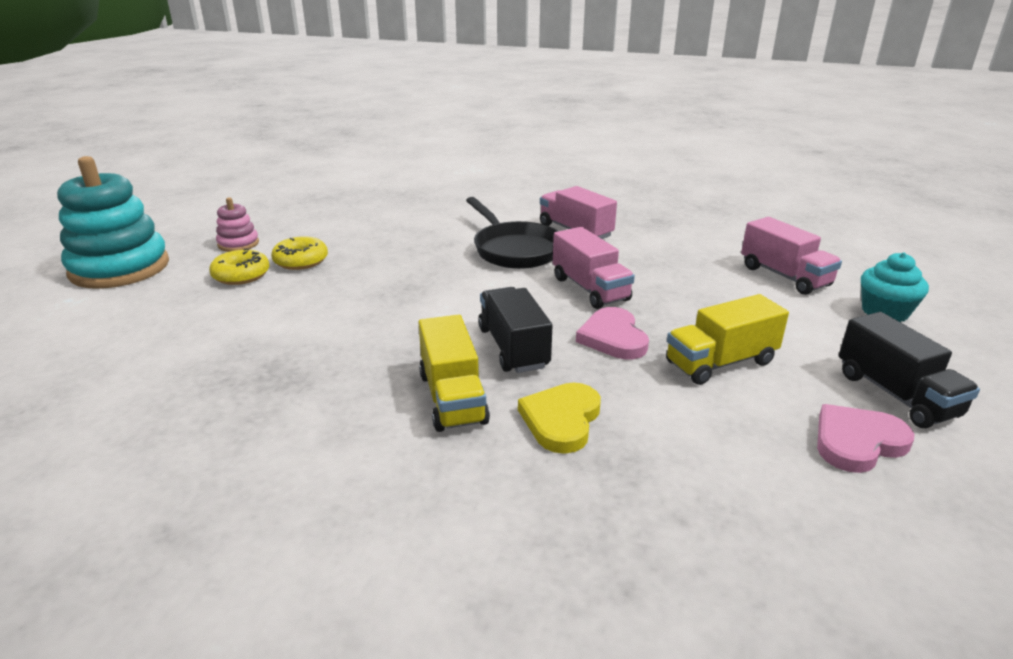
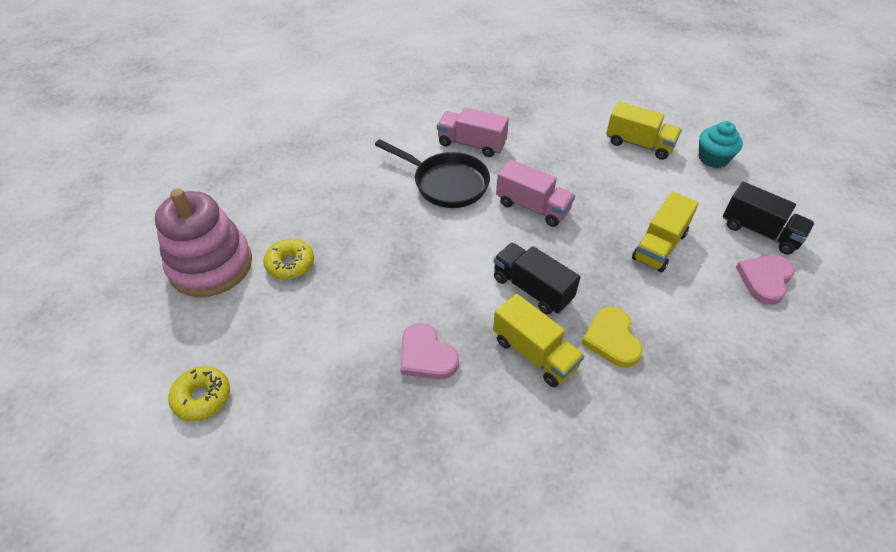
camera: 30 degrees left, 20 degrees up
turquoise stacking toy [57,156,169,289] -> none
yellow donut [209,249,270,285] -> yellow donut moved to [168,366,230,421]
pink stacking toy [216,197,259,252] -> pink stacking toy [155,188,252,297], size x2.17
pink heart [576,307,649,359] -> pink heart moved to [400,323,459,379]
pink truck [741,217,842,295] -> yellow truck [606,102,682,160]

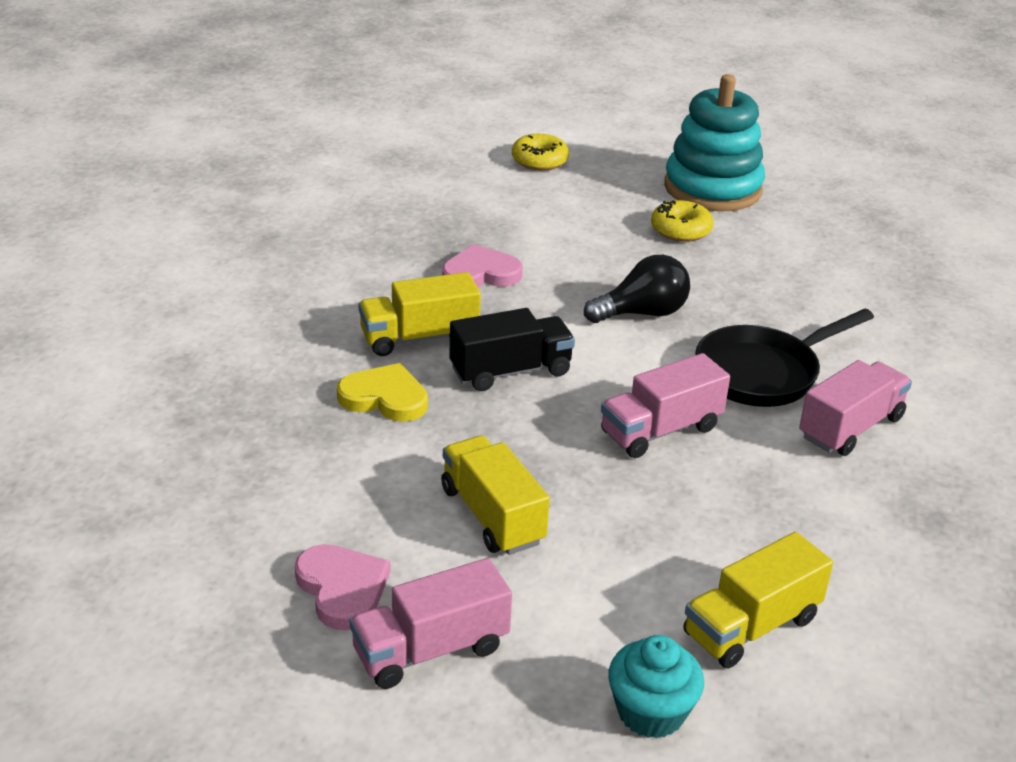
camera: 115 degrees right, 15 degrees down
pink stacking toy [155,188,252,297] -> turquoise stacking toy [664,74,765,212]
black truck [723,182,815,254] -> pink truck [350,558,512,689]
none -> black light bulb [584,255,690,323]

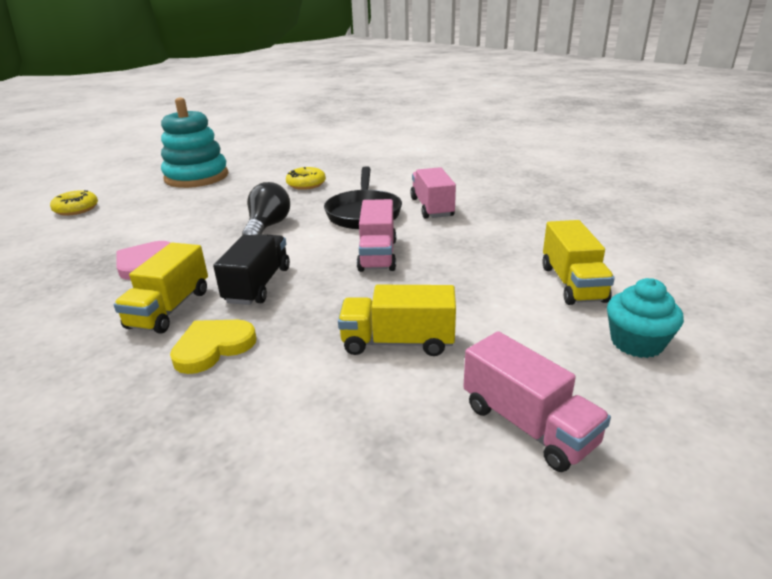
camera: 55 degrees left, 5 degrees down
pink heart [295,544,390,630] -> none
pink truck [350,558,512,689] -> pink truck turned 45 degrees counterclockwise [463,331,611,472]
yellow donut [651,200,714,242] -> yellow donut moved to [286,167,326,190]

